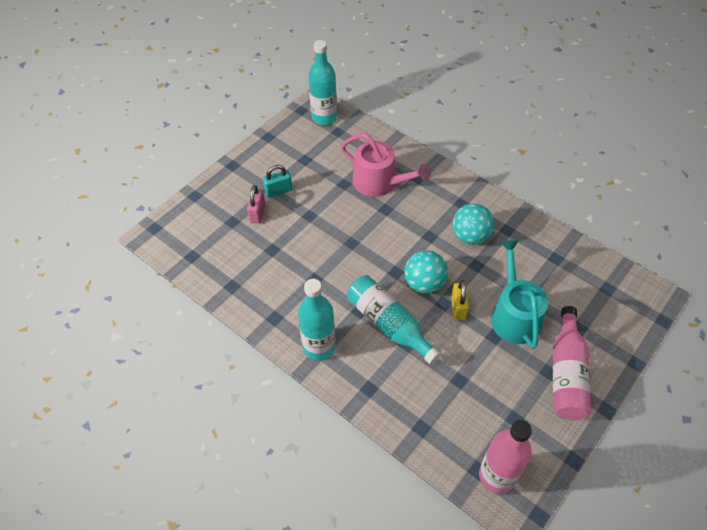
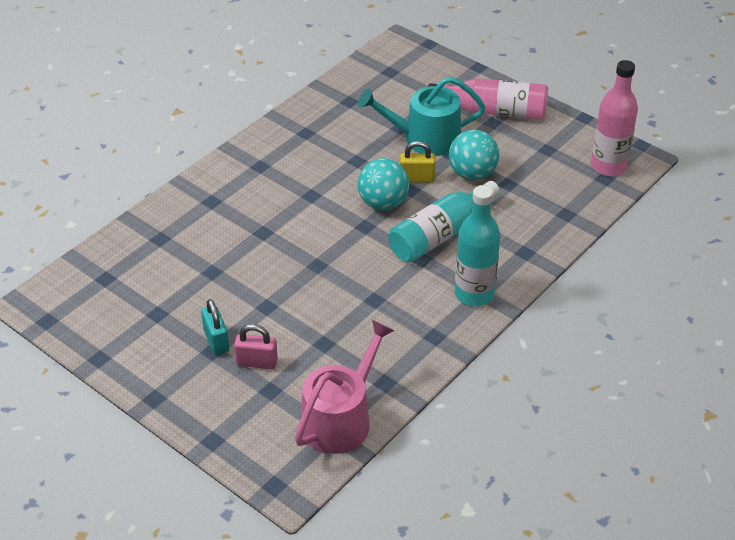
camera: 90 degrees left, 10 degrees down
turquoise bottle [308,40,337,125] -> none
pink watering can [341,133,431,197] -> pink watering can moved to [295,320,395,454]
turquoise ball [452,203,494,245] -> turquoise ball moved to [449,130,499,180]

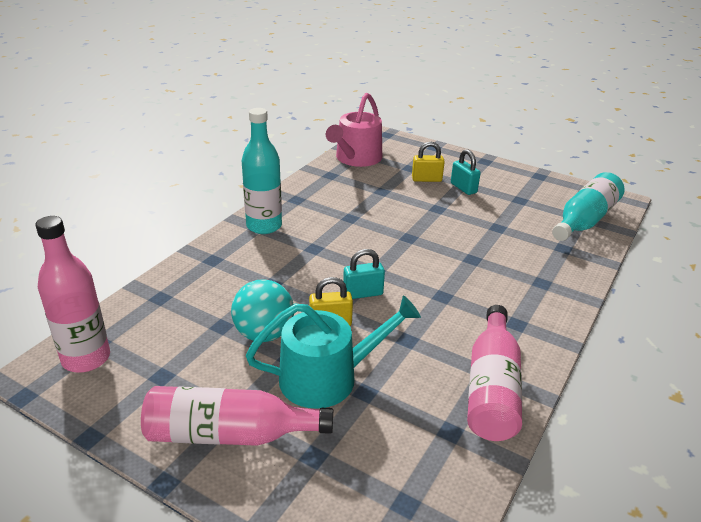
camera: 170 degrees right, 10 degrees down
pink padlock [234,324,278,369] -> yellow padlock [412,142,445,182]
turquoise ball [358,158,409,210] -> turquoise padlock [343,249,385,299]
turquoise bottle [388,181,500,262] -> turquoise bottle moved to [552,172,625,241]
none -> pink bottle [467,305,522,441]

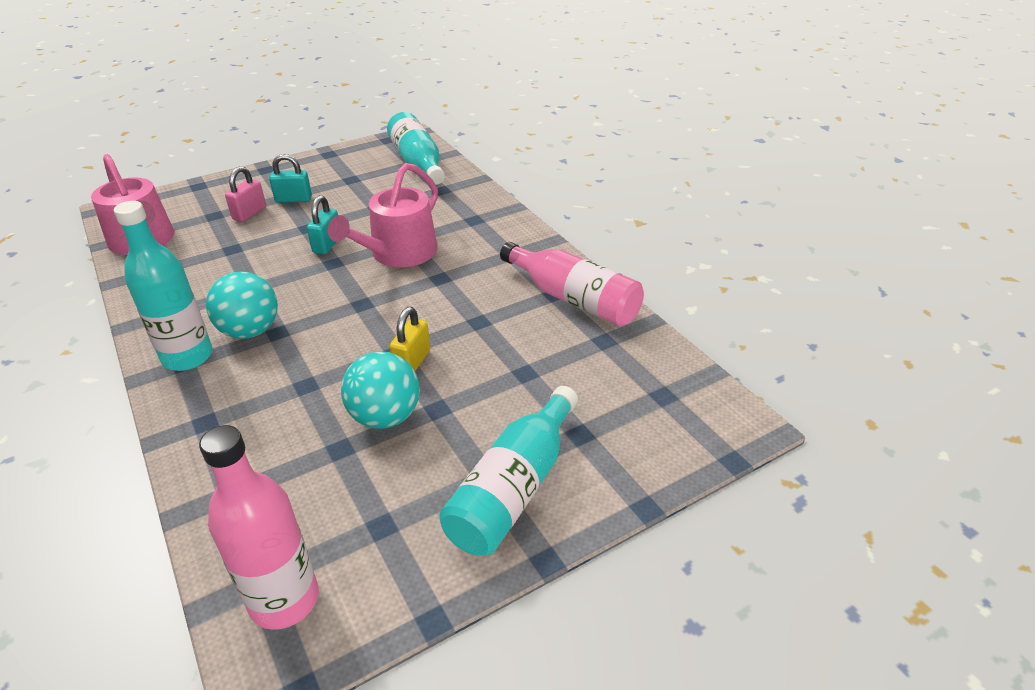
camera: 60 degrees left, 5 degrees up
pink bottle [141,386,333,446] -> turquoise bottle [439,386,578,556]
turquoise watering can [246,296,421,409] -> none
turquoise padlock [343,249,385,299] -> turquoise padlock moved to [307,195,338,255]
yellow padlock [412,142,445,182] -> pink padlock [225,166,266,222]
none -> turquoise ball [206,271,278,339]
none -> pink watering can [328,163,438,267]

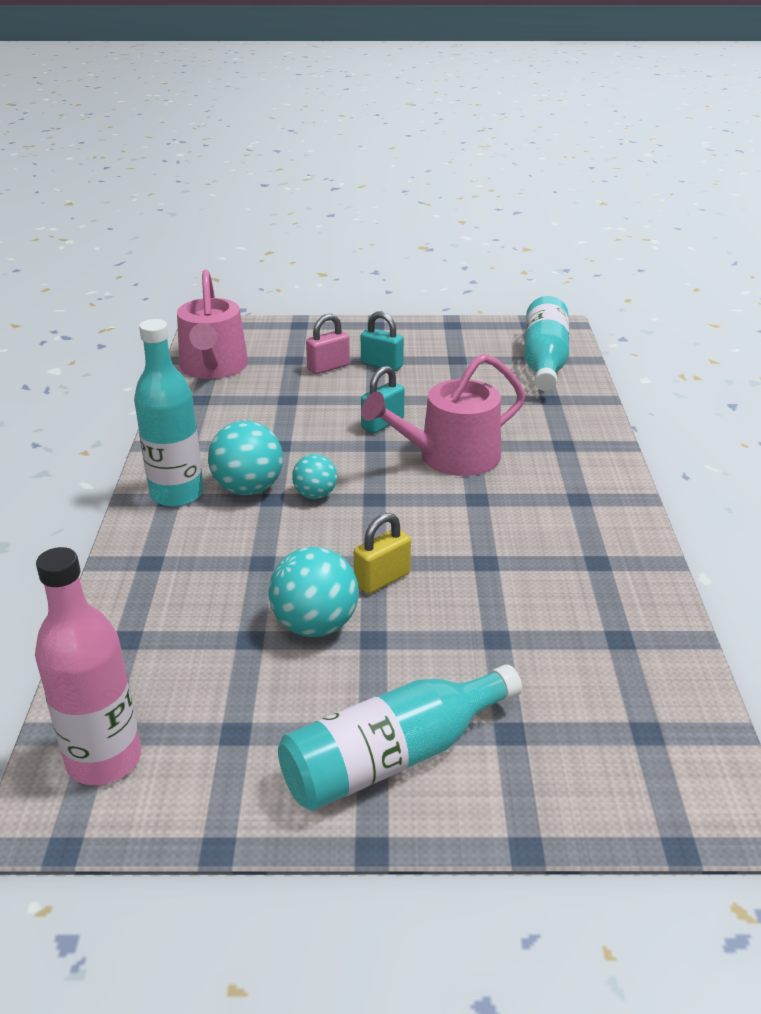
camera: 30 degrees right, 5 degrees down
pink bottle [500,242,644,326] -> none
none -> turquoise ball [292,454,337,499]

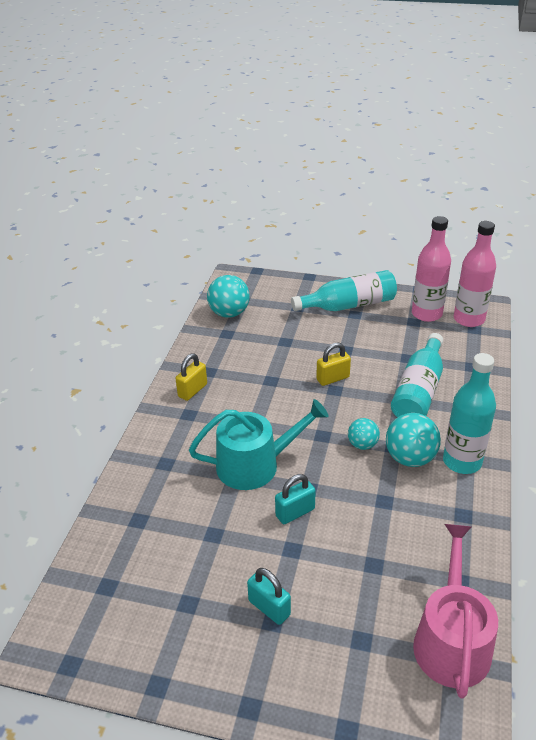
camera: 165 degrees left, 5 degrees up
turquoise ball [268,547,359,637] -> turquoise ball moved to [207,275,250,318]
pink padlock [306,314,350,374] -> none
pink watering can [361,354,526,476] -> turquoise watering can [189,399,329,490]
turquoise bottle [524,296,569,391] -> turquoise bottle moved to [391,333,443,417]
none -> yellow padlock [175,353,207,401]
none -> pink bottle [412,216,451,322]

